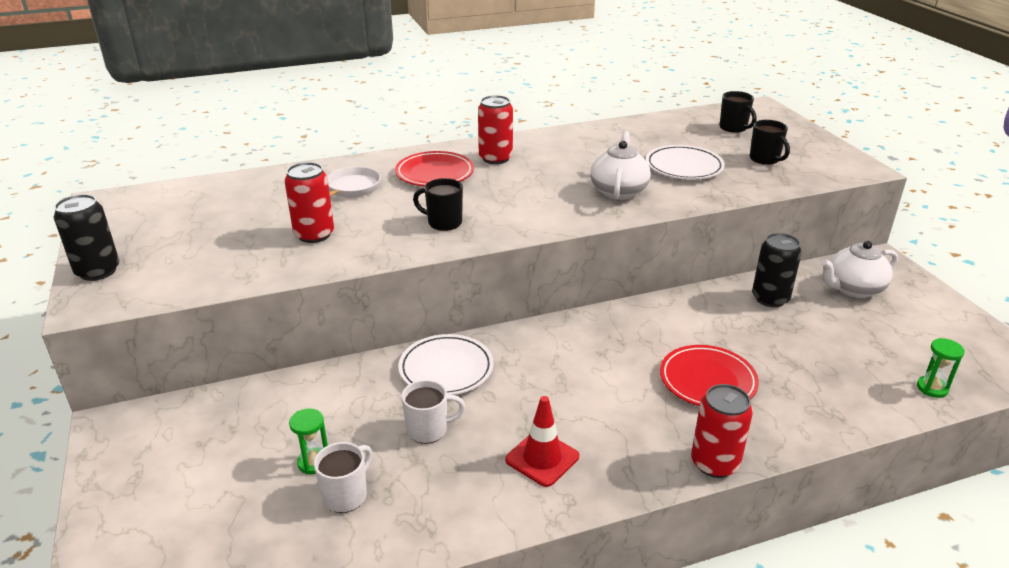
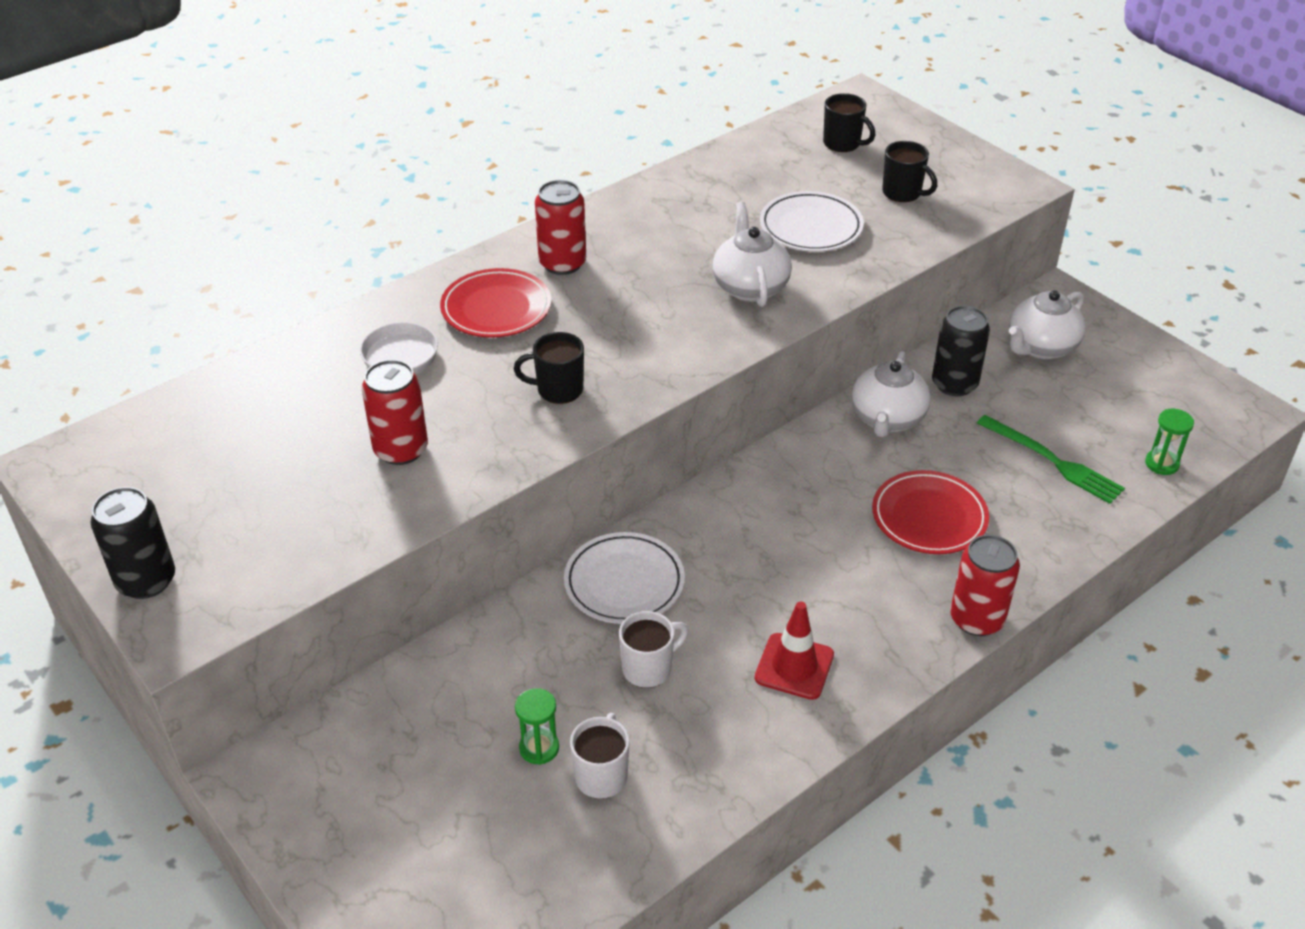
camera: 20 degrees left, 10 degrees up
none -> white teapot [852,351,931,437]
none -> green fork [977,415,1125,504]

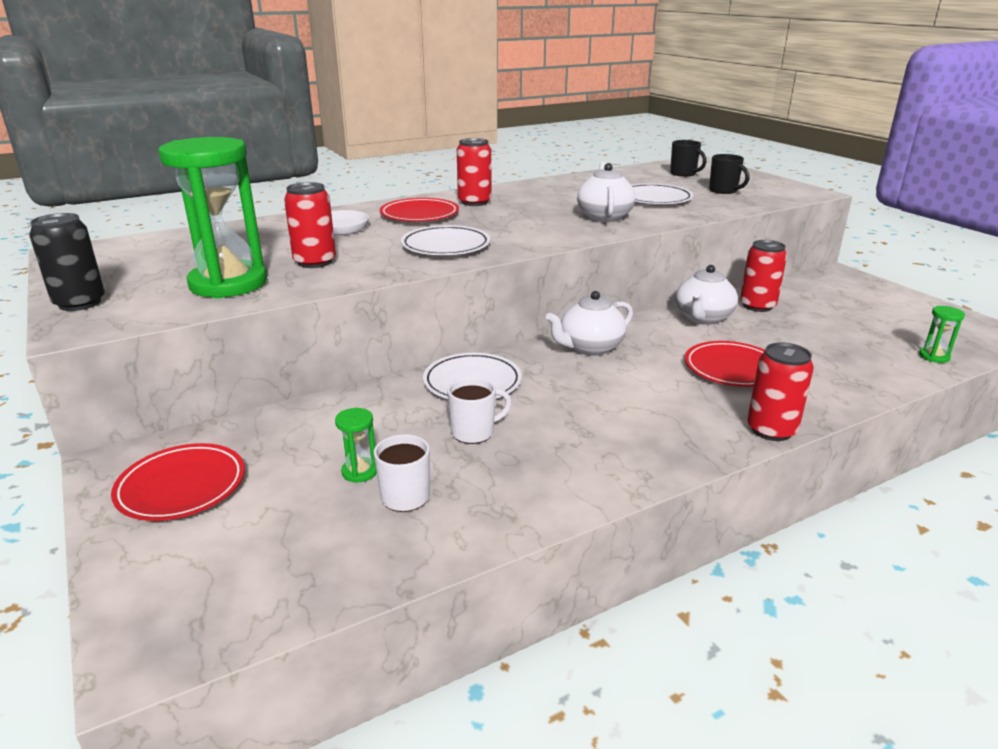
camera: 10 degrees right, 15 degrees down
black mug [514,332,584,404] -> white plate [401,225,490,255]
red traffic cone [755,602,834,700] -> none
black can [932,306,990,396] -> red can [740,240,787,312]
green fork [977,415,1125,504] -> none
white teapot [1009,290,1086,359] -> white teapot moved to [546,291,633,356]
none -> red plate [111,443,245,521]
none -> green hourglass [158,137,267,299]

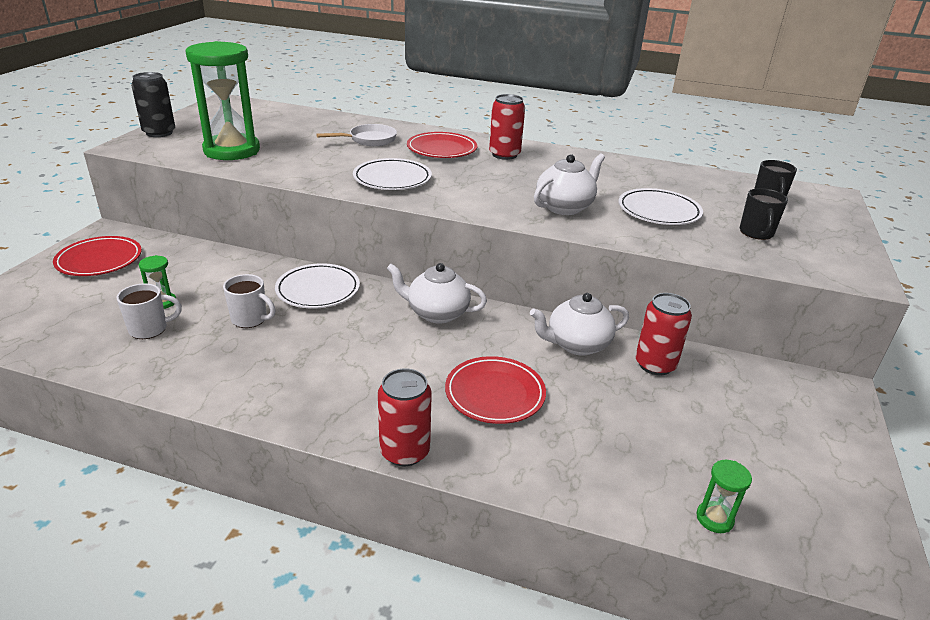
camera: 45 degrees right, 5 degrees up
red can [284,182,336,268] -> none

